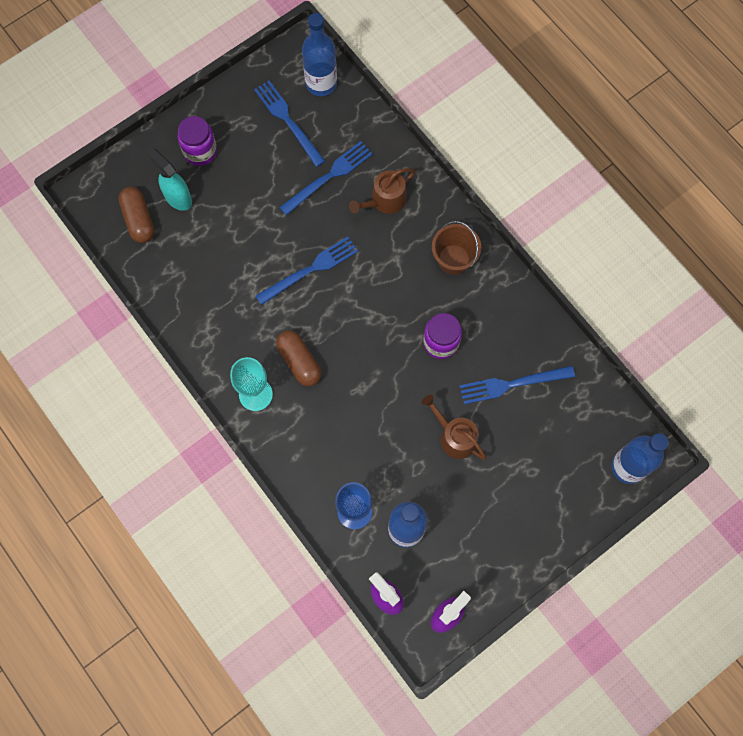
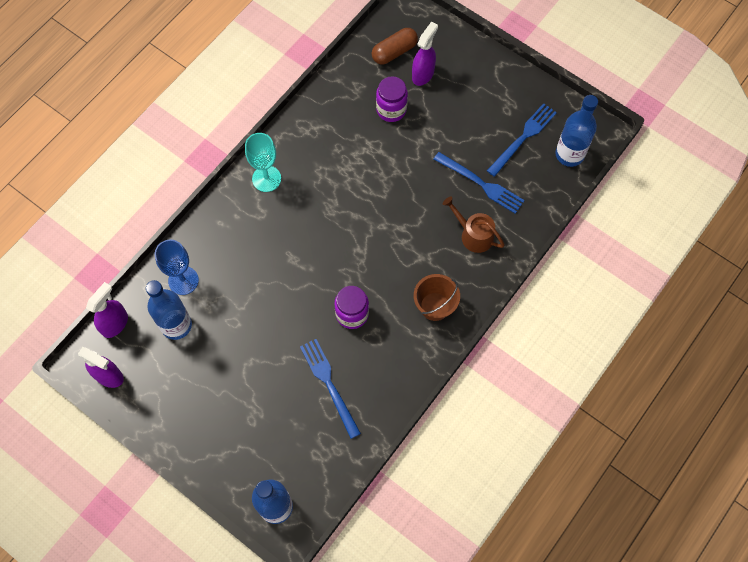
camera: 75 degrees right, 5 degrees down
turquoise spray bottle [147,148,192,211] -> purple spray bottle [412,21,438,86]
purple jar [178,116,217,166] -> purple jar moved to [376,76,408,122]
blue fork [256,237,358,305] -> none
brown capsule [276,330,321,386] -> none
brown watering can [422,395,487,460] -> none

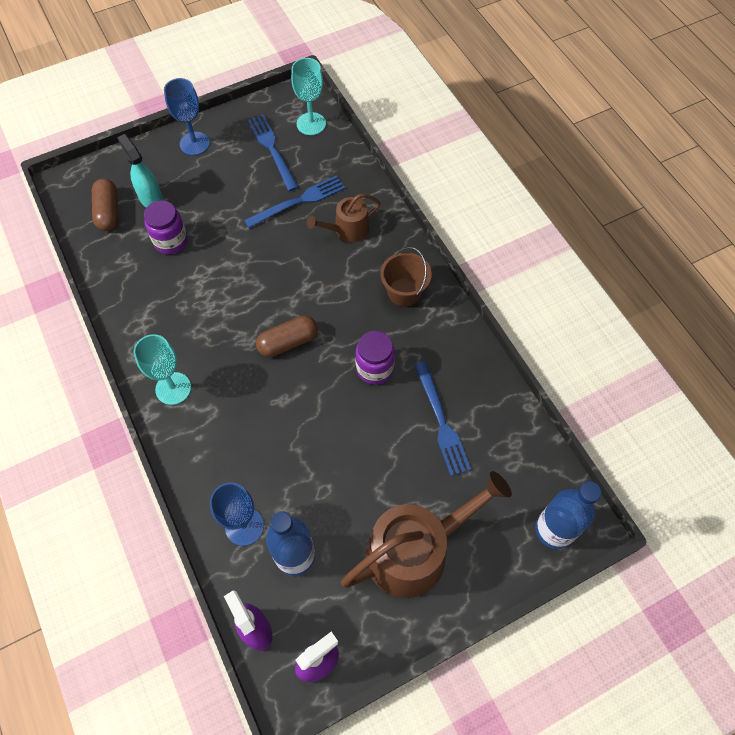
camera: 65 degrees left, 5 degrees down
blue fork [300,339,361,439] -> blue fork turned 105 degrees counterclockwise [414,361,471,476]
purple spray bottle [412,21,438,86] -> turquoise spray bottle [117,134,163,208]
blue bottle [556,95,598,167] -> turquoise goblet [291,58,326,135]
none -> blue goblet [164,78,210,155]
none -> brown capsule [256,315,318,357]
none -> brown watering can [341,471,512,598]

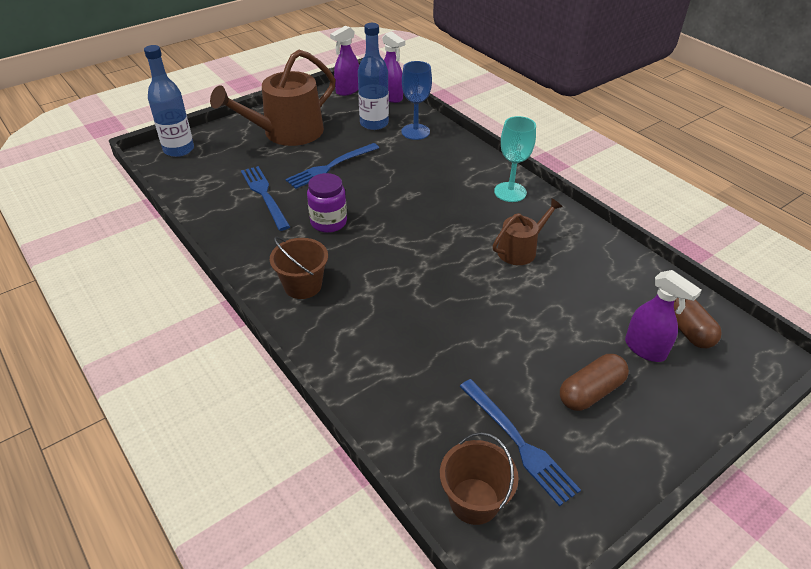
camera: 170 degrees right, 20 degrees down
turquoise spray bottle [117,134,163,208] -> purple spray bottle [625,270,702,362]
purple jar [144,201,188,254] -> none
blue goblet [164,78,210,155] -> none
blue fork [244,175,345,228] -> blue fork moved to [285,143,379,189]
brown capsule [256,315,318,357] -> brown capsule moved to [560,354,629,411]
turquoise goblet [291,58,326,135] -> brown bucket [440,432,519,525]
brown watering can [307,194,380,242] -> brown watering can moved to [493,198,563,265]

